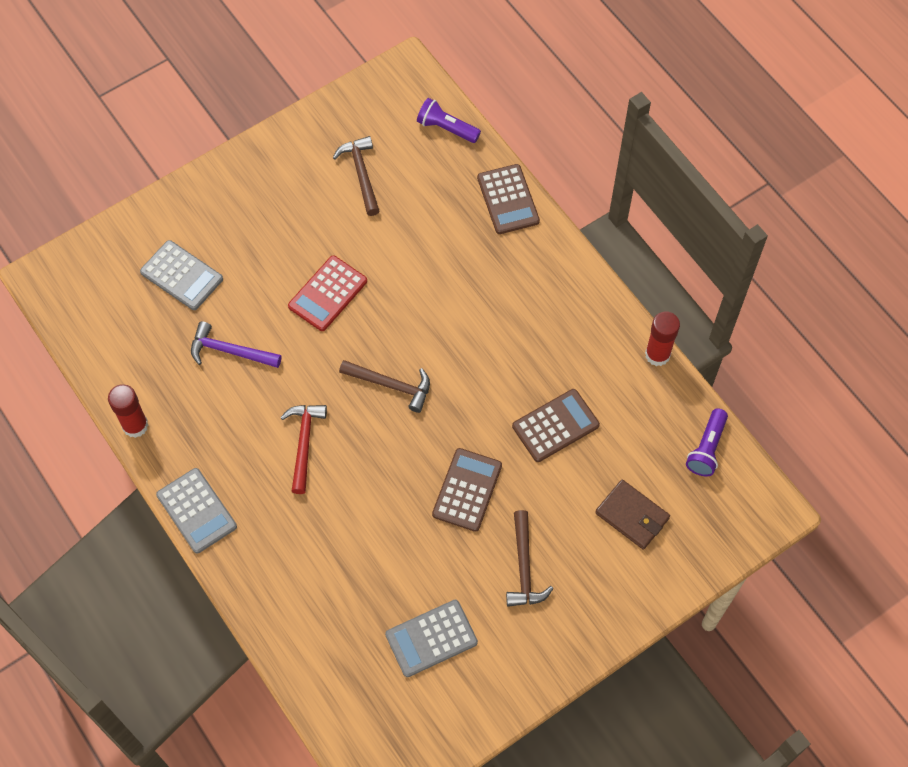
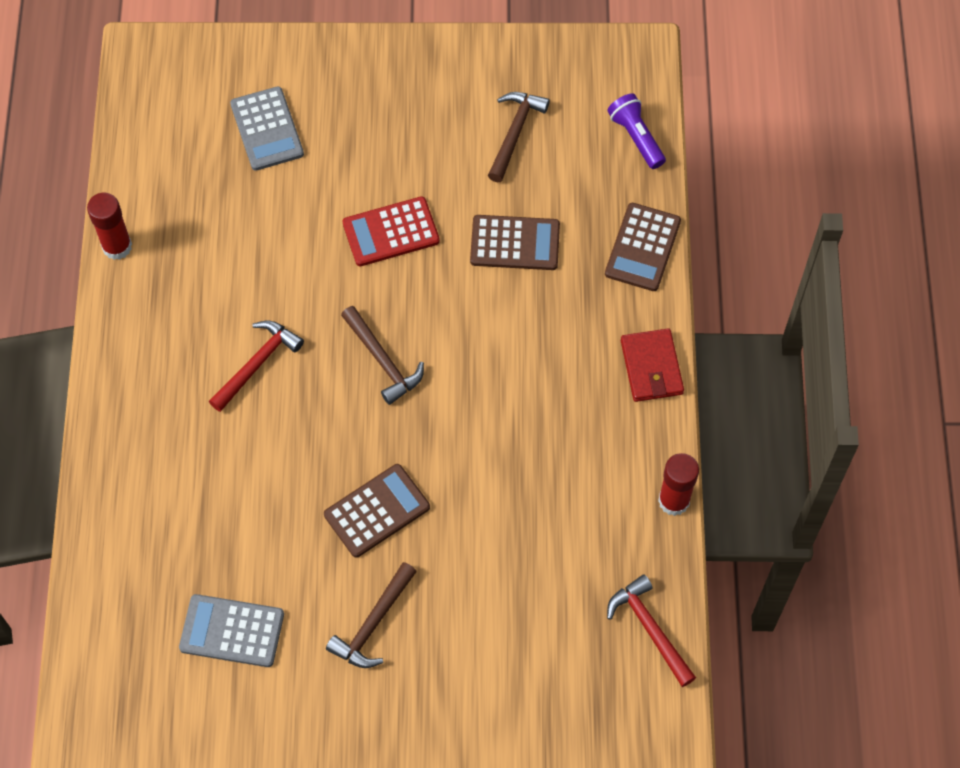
camera: 35 degrees right, 0 degrees up
grey calculator [156,468,237,554] -> none
purple hammer [191,321,282,368] -> none
brown calculator [512,389,600,462] -> brown calculator moved to [470,215,560,270]
brown wallet [595,479,670,550] -> none
purple flashlight [686,408,728,477] -> red hammer [607,574,696,687]
none -> red wallet [621,328,684,402]

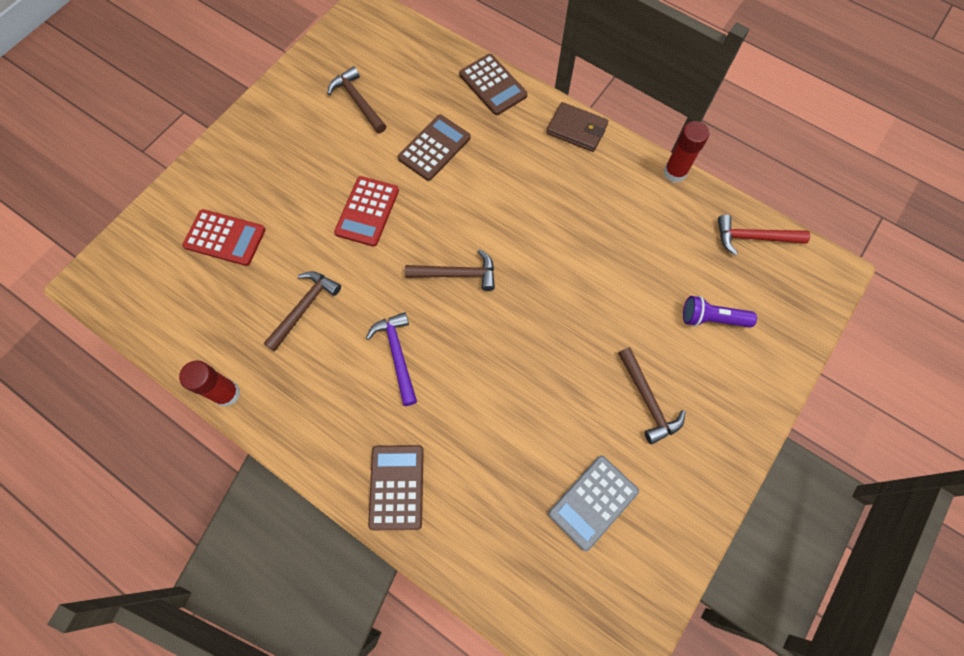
camera: 55 degrees left, 5 degrees up
red hammer [209,321,304,412] -> purple hammer [366,312,417,406]
grey calculator [230,86,304,171] -> red calculator [182,209,266,266]
brown calculator [324,464,430,558] -> brown calculator moved to [368,445,424,530]
purple flashlight [607,93,666,169] -> purple flashlight moved to [683,296,757,328]
red wallet [621,328,684,402] -> brown wallet [546,102,609,152]
none -> brown hammer [263,271,341,352]

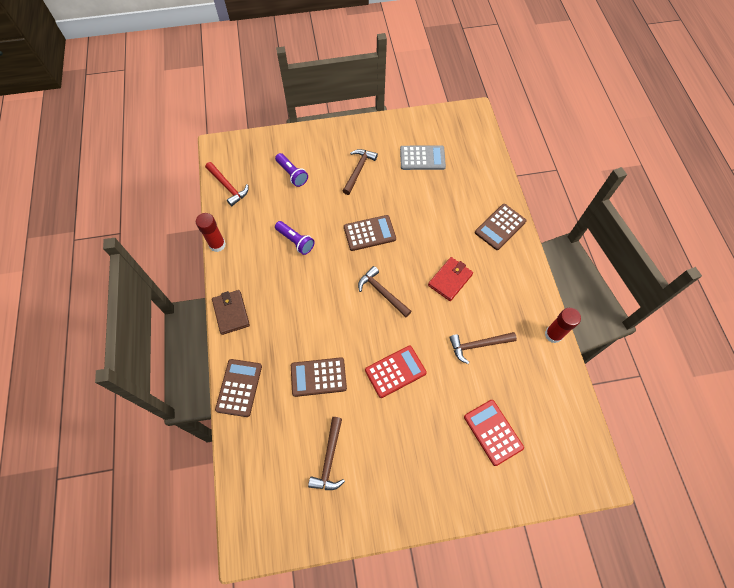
camera: 135 degrees left, 5 degrees down
purple hammer [366,312,417,406] -> red wallet [428,257,473,301]
none -> purple flashlight [275,221,315,255]
none -> brown calculator [344,215,396,251]

